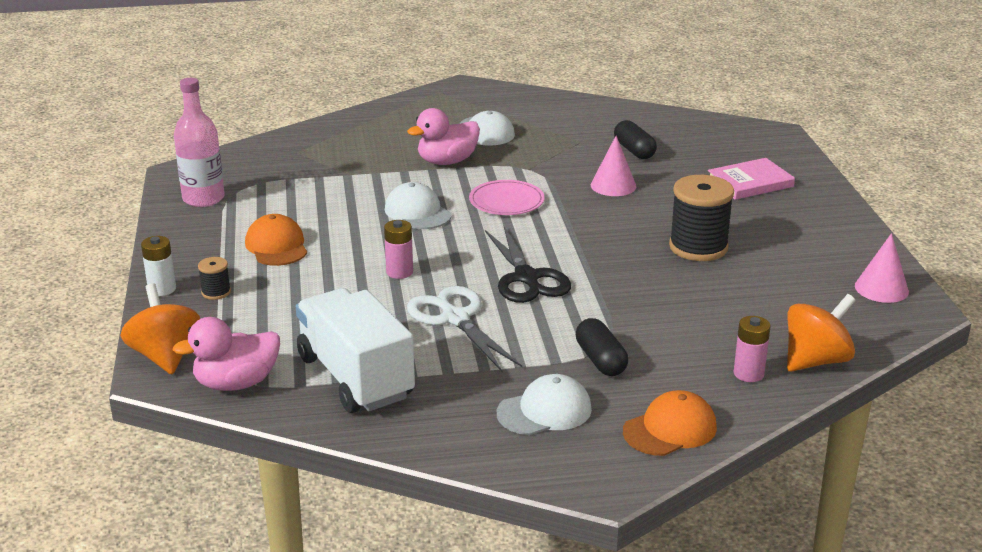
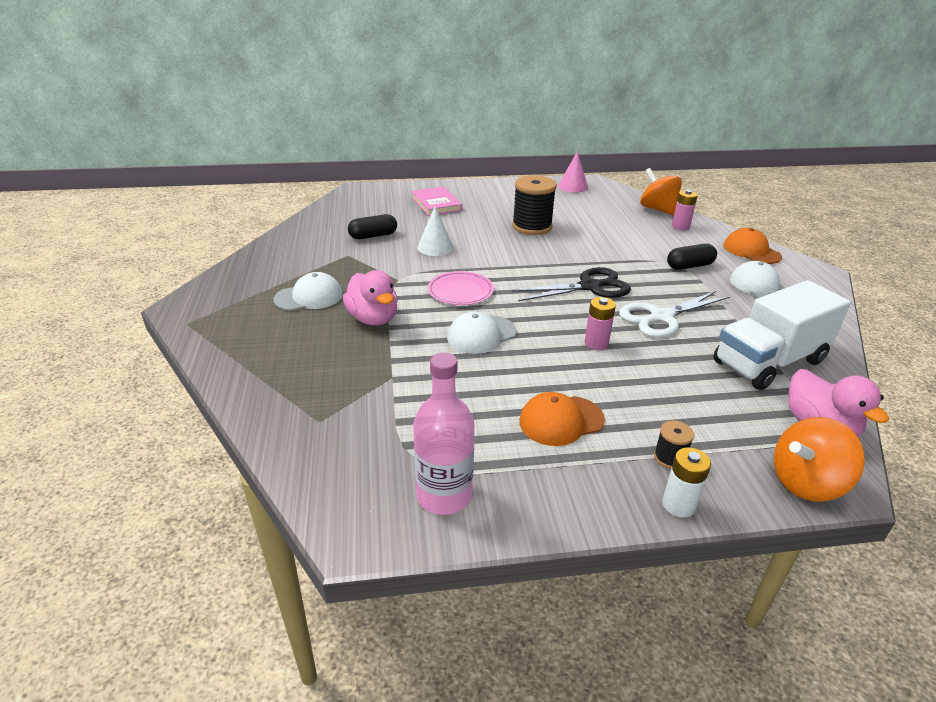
camera: 90 degrees left, 5 degrees up
pink cone [591,136,636,196] -> white cone [417,207,454,256]

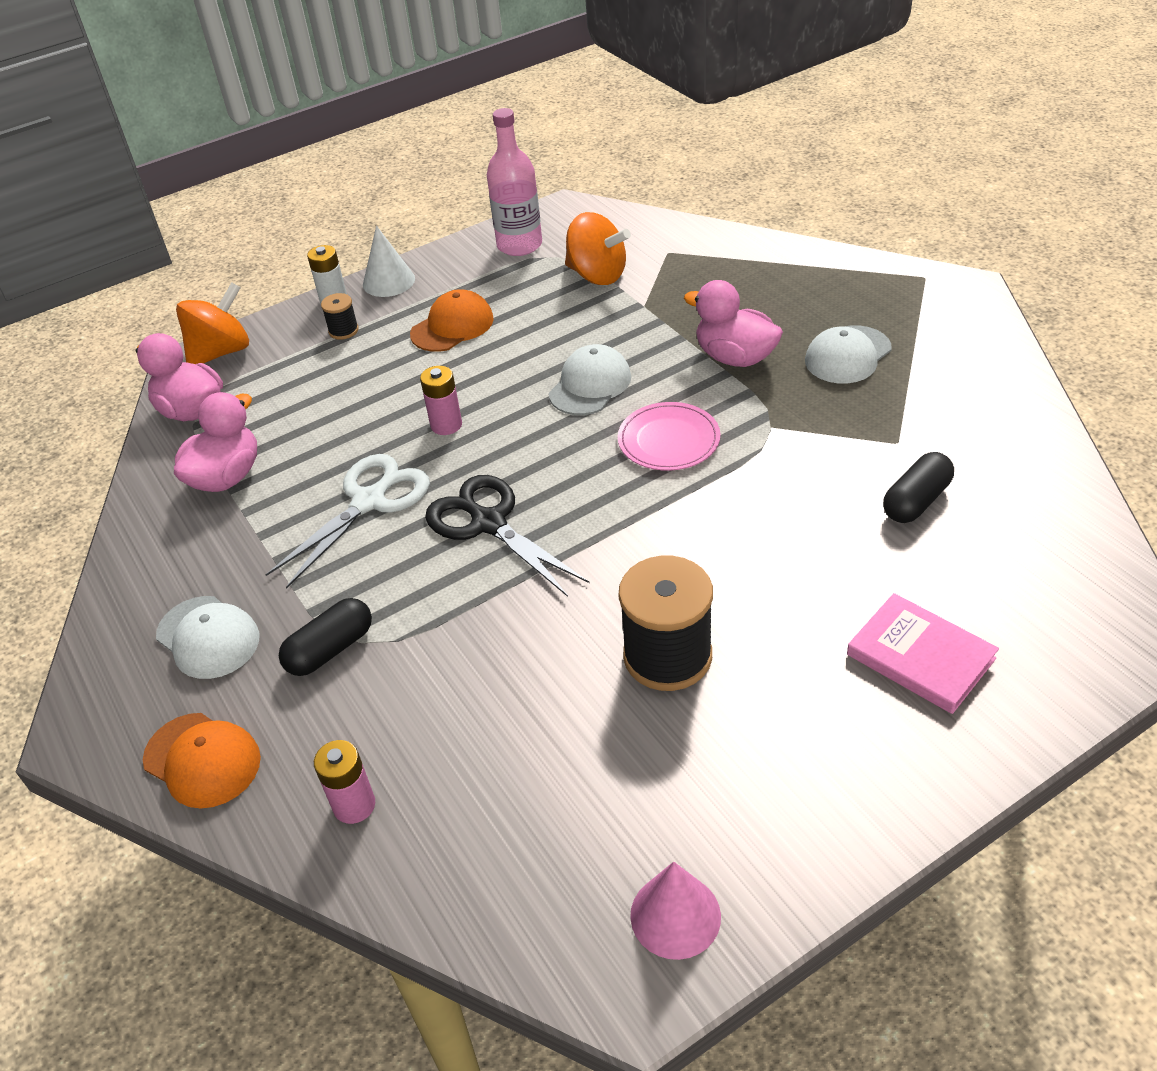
camera: 160 degrees right, 10 degrees up
white cone [417,207,454,256] -> white cone moved to [363,226,415,297]
black scissors [512,267,631,301] -> black scissors turned 90 degrees clockwise [425,475,590,597]
orange spinning top [640,168,682,216] -> orange spinning top moved to [565,212,631,285]
white truck [713,280,851,390] -> pink duck [174,392,257,492]

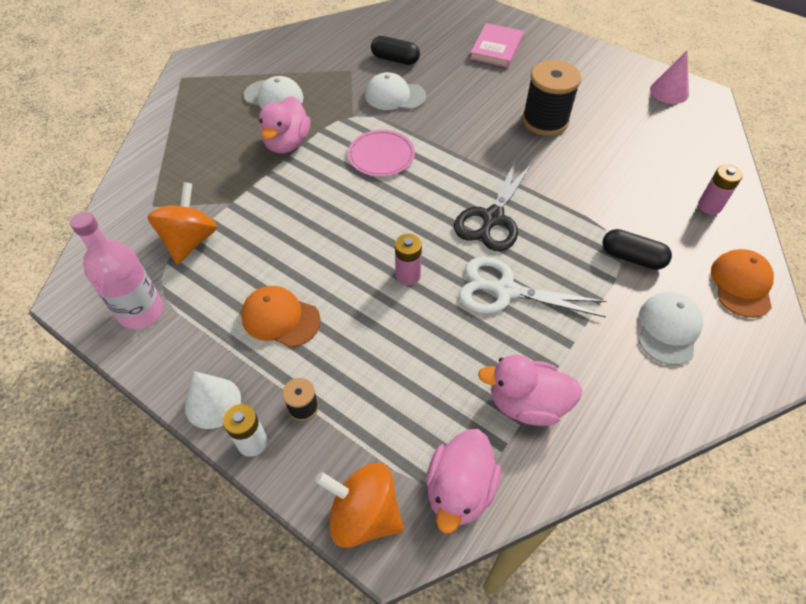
camera: 115 degrees left, 10 degrees up
white cap [549,344,631,415] -> white cap moved to [365,72,426,110]

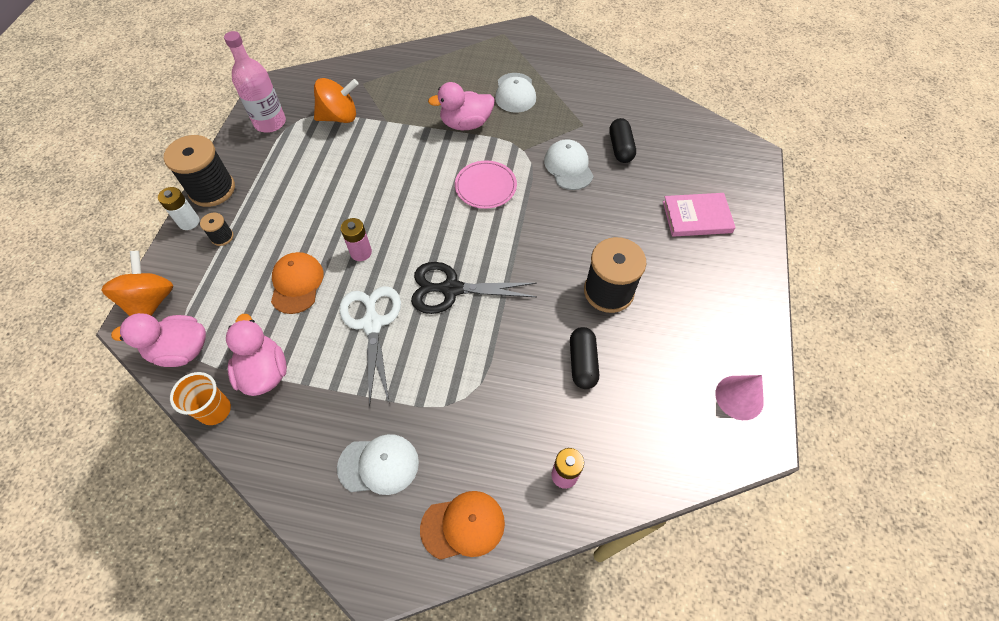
camera: 65 degrees right, 5 degrees up
white cone [185,371,241,429] -> black spool [164,135,235,207]
orange cap [241,286,321,347] -> orange cap moved to [271,252,323,314]
black capsule [602,229,672,270] -> black capsule moved to [570,327,599,389]
none -> orange cup [170,372,231,425]

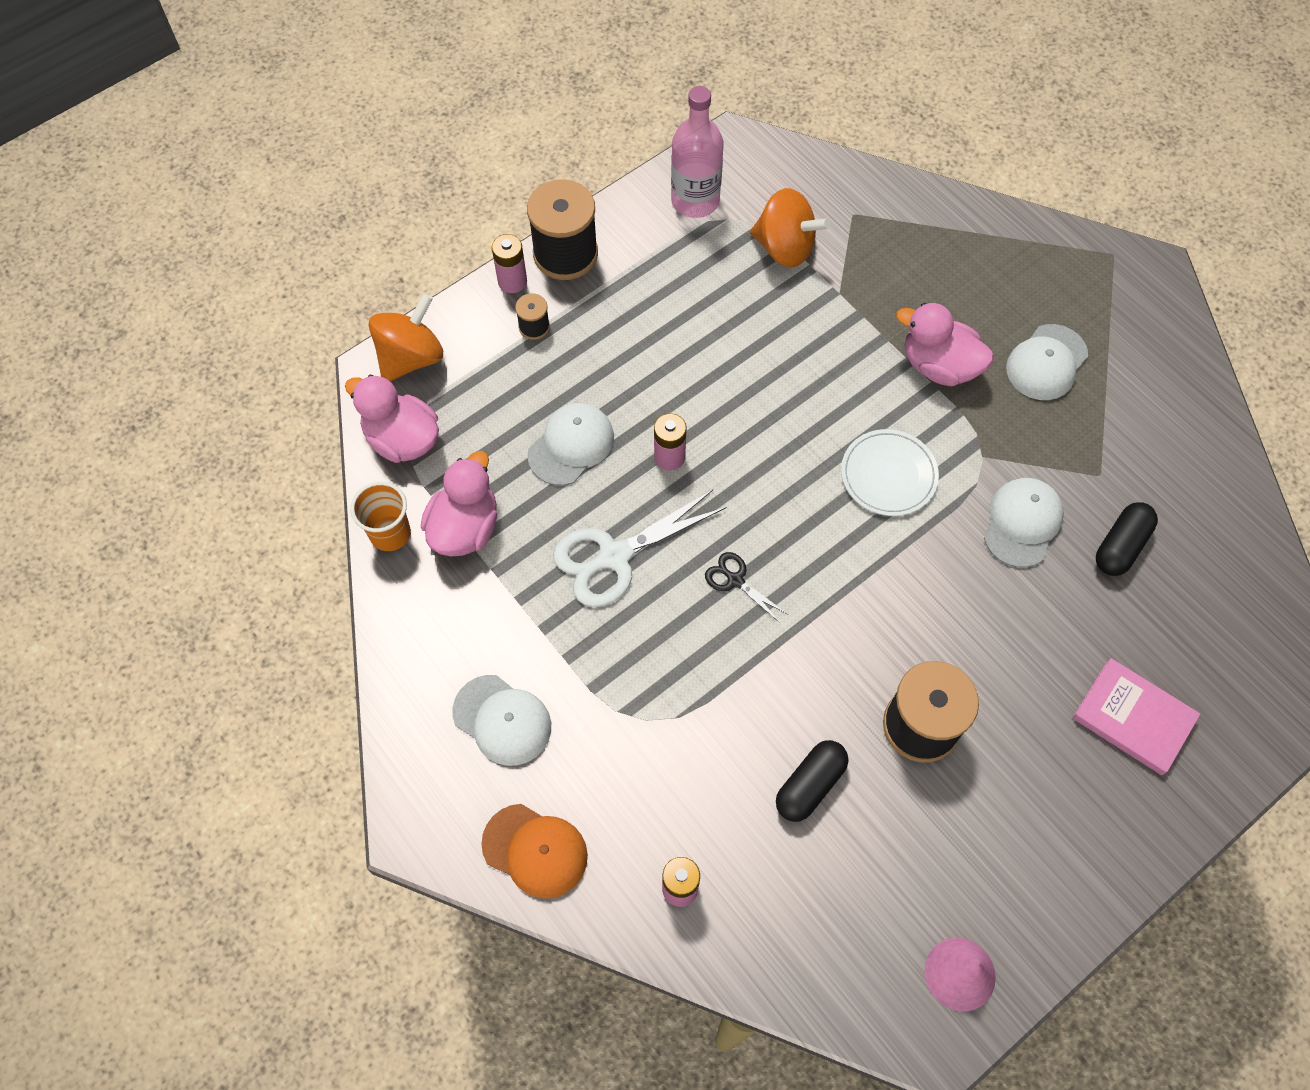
camera: 40 degrees right, 5 degrees up
white battery [158,187,200,230] -> pink battery [492,234,527,293]
orange cap [271,252,323,314] -> white cap [527,403,614,486]
white scissors [339,286,401,407] -> white scissors turned 150 degrees counterclockwise [553,490,726,607]
black scissors [411,262,537,314] -> black scissors [705,552,787,623], size x0.50
pink plate [455,161,517,209] -> white plate [841,429,939,516]

